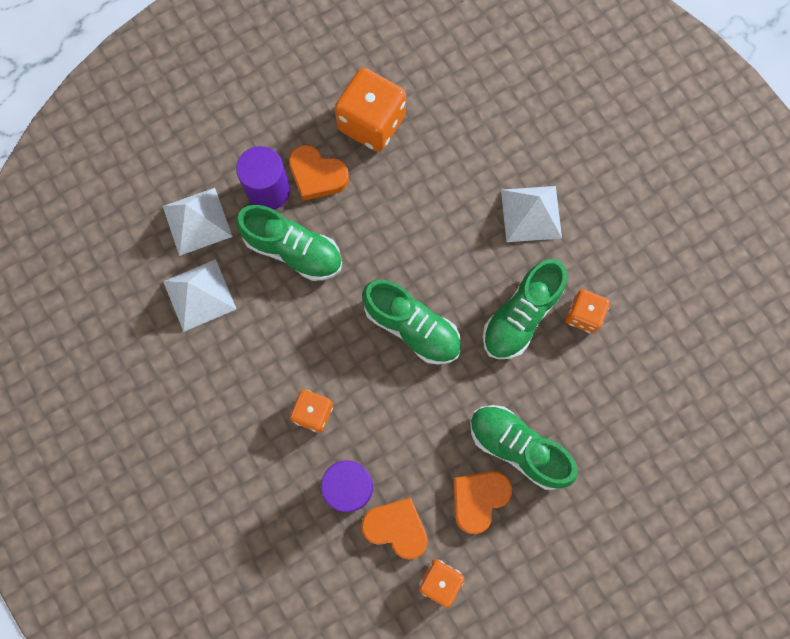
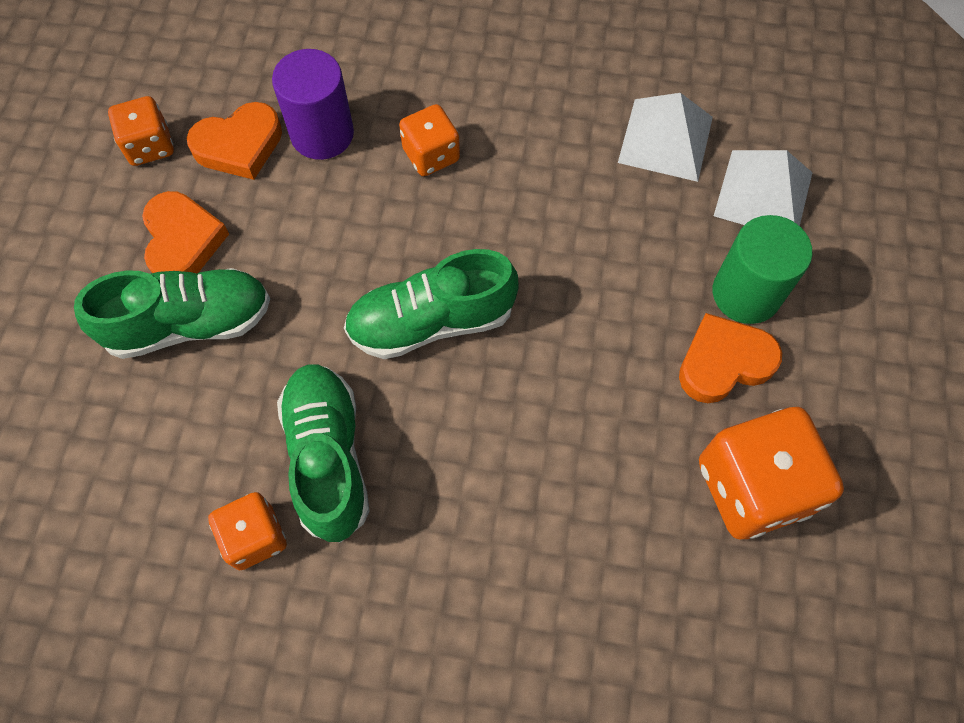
camera: 130 degrees right, 10 degrees down
purple cylinder [236,146,290,210] -> green cylinder [713,215,813,324]
green shoe [236,205,342,281] -> none
white pyramid [501,186,562,242] -> none

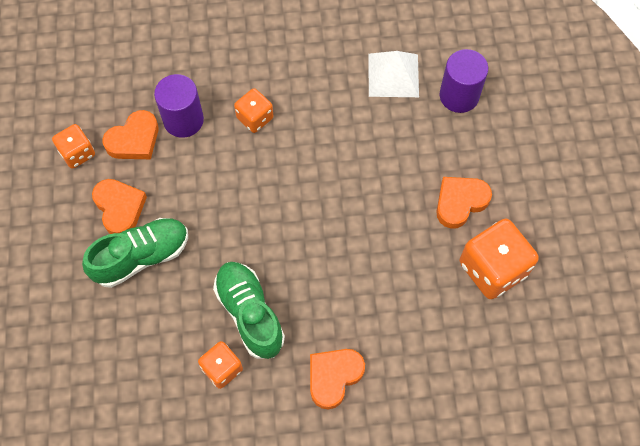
camera: 15 degrees left, 0 degrees up
green shoe [344,249,519,359] -> none
green cylinder [713,215,813,324] -> none
white pyramid [714,150,813,226] -> purple cylinder [440,49,488,113]
none -> orange heart [310,349,365,409]

